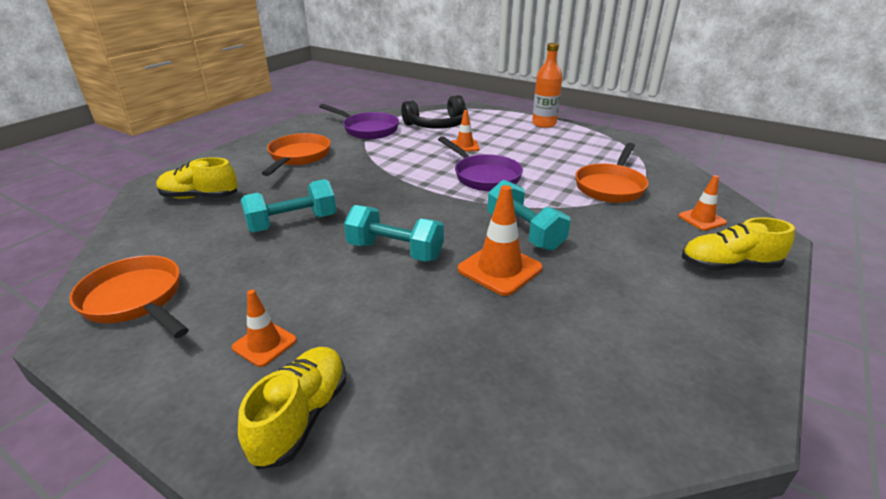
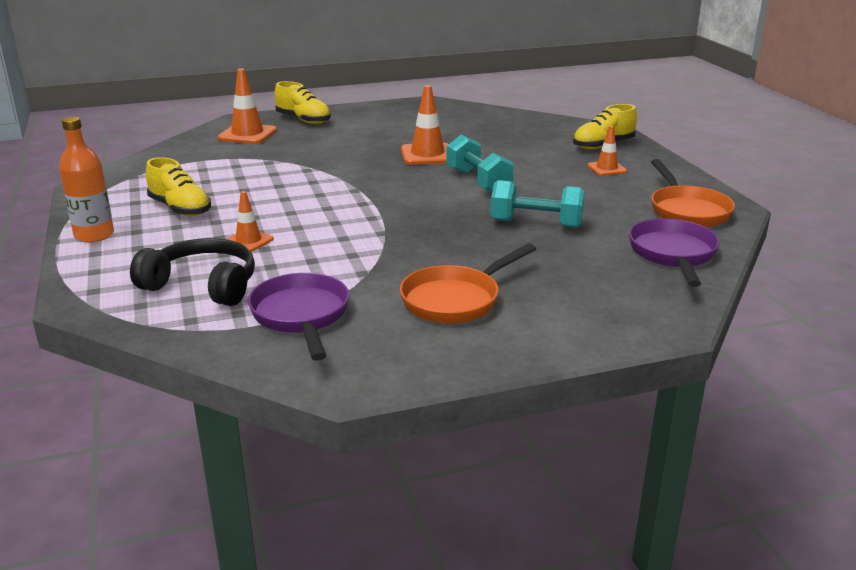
camera: 140 degrees left, 5 degrees down
yellow shoe [156,157,238,199] -> yellow shoe moved to [146,157,211,216]
purple pan [438,136,523,191] -> purple pan moved to [629,218,720,287]
turquoise dumbbell [487,180,570,251] -> none
orange pan [575,143,649,203] -> none
orange traffic cone [678,175,727,231] -> orange traffic cone [217,69,277,144], size x1.65

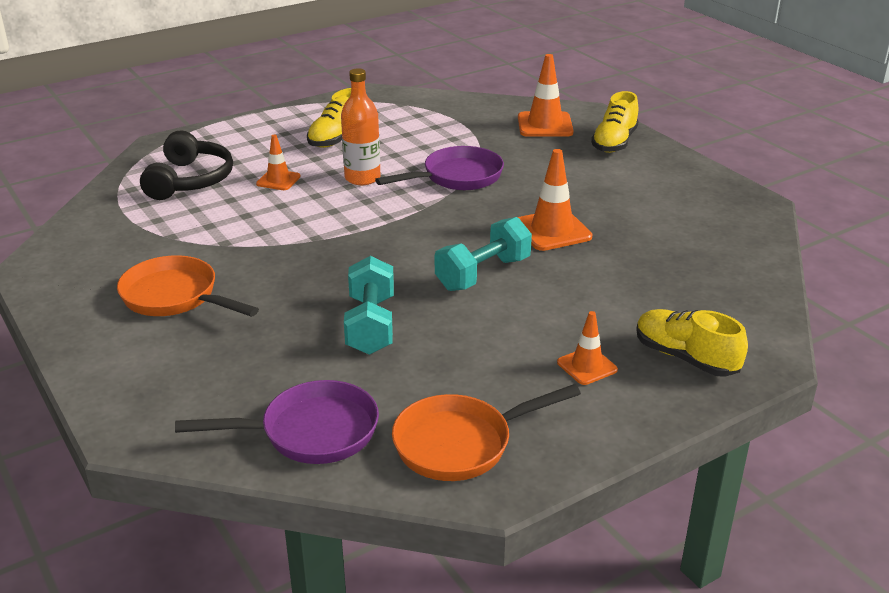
camera: 75 degrees right, 5 degrees up
orange bottle [59,116,114,243] -> orange bottle moved to [341,68,381,185]
purple pan [248,273,349,361] -> purple pan moved to [375,146,504,190]

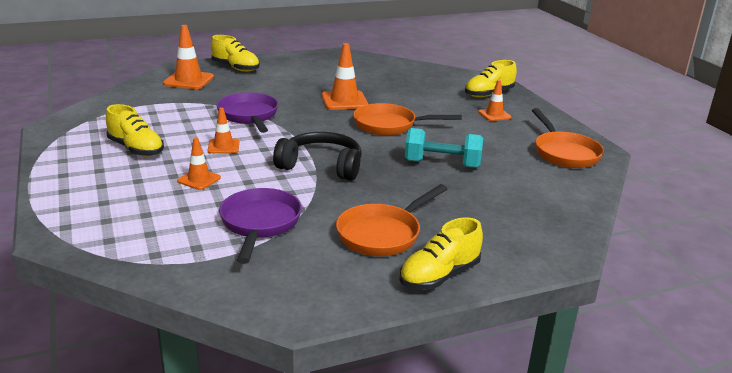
camera: 80 degrees left, 5 degrees down
black headphones [140,131,233,200] -> black headphones moved to [273,132,362,181]
purple pan [175,380,379,464] -> purple pan moved to [219,188,302,264]
orange bottle [341,68,381,185] -> orange traffic cone [208,107,239,154]
turquoise dumbbell [435,217,532,291] -> orange pan [353,103,462,136]
none -> yellow shoe [400,217,483,290]

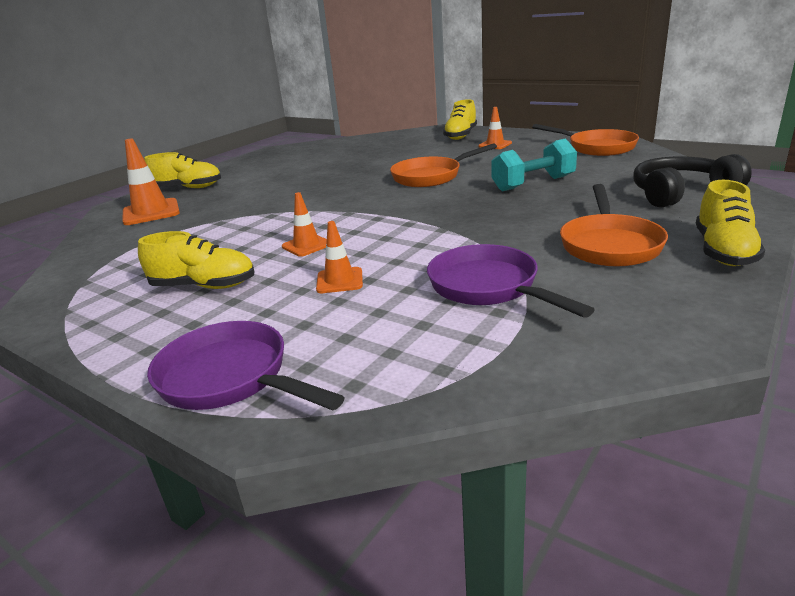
camera: 30 degrees left, 0 degrees up
purple pan [216,92,278,133] -> purple pan moved to [147,321,345,411]
black headphones [273,132,362,181] -> black headphones moved to [633,154,752,208]
orange traffic cone [322,43,368,110] -> none

